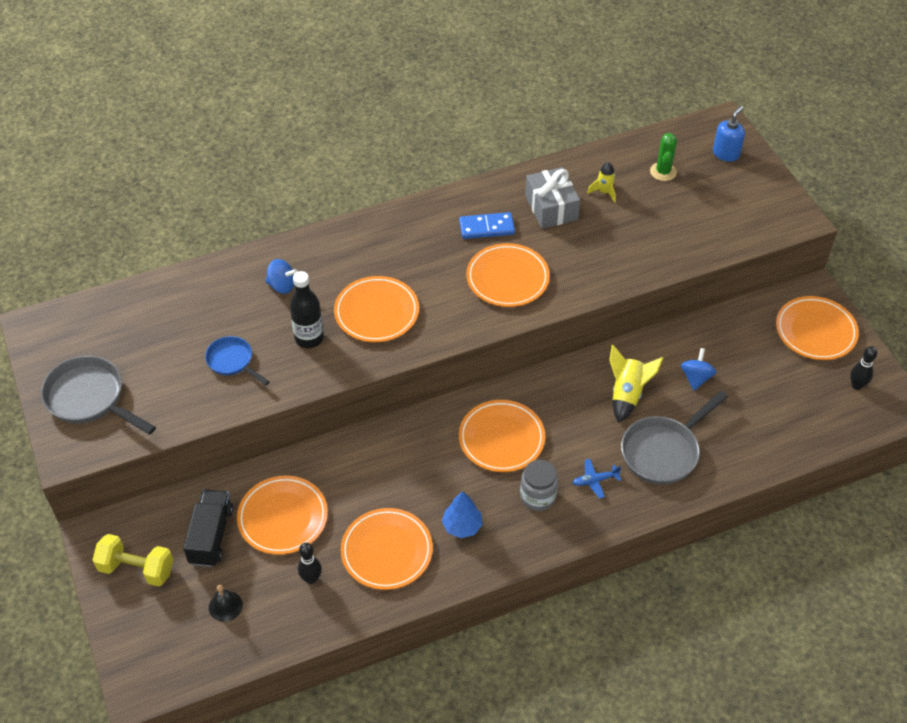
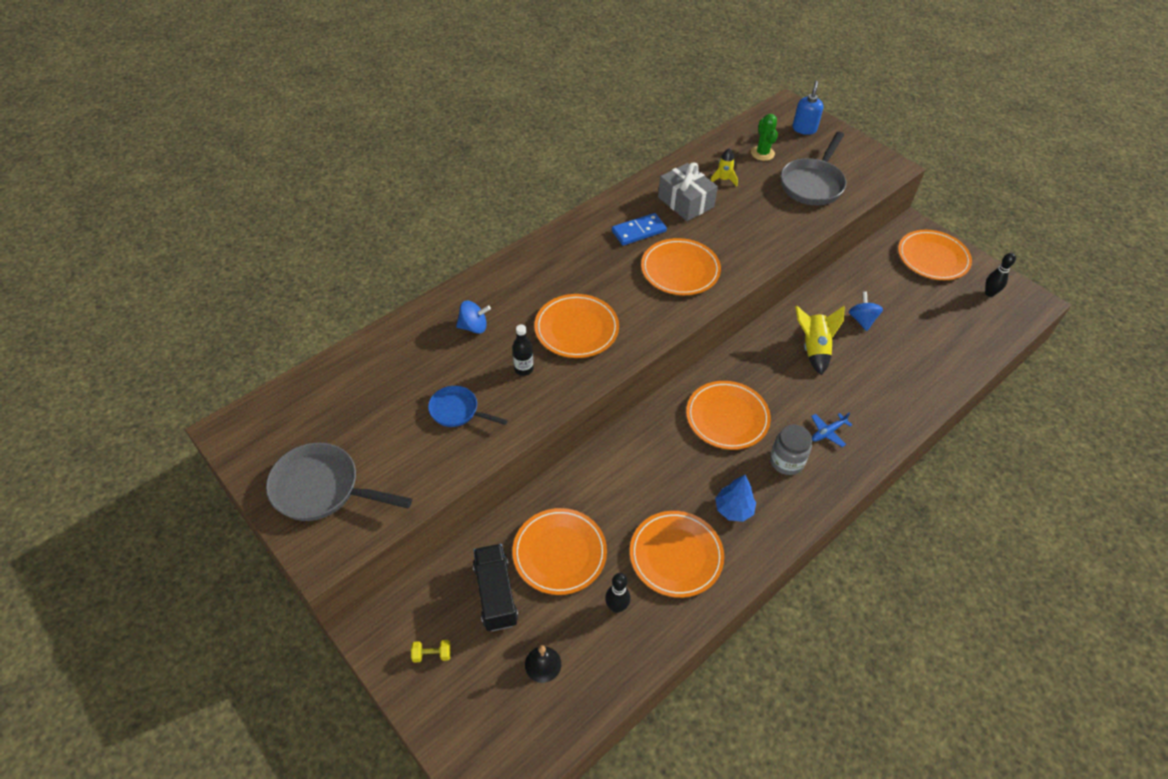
camera: 20 degrees left, 0 degrees up
yellow dumbbell [93,534,173,587] -> yellow dumbbell [411,640,451,663], size x0.48
black bottle [290,271,324,348] -> black bottle [512,325,533,376], size x0.65
grey pan [621,391,728,485] -> grey pan moved to [781,132,846,205]

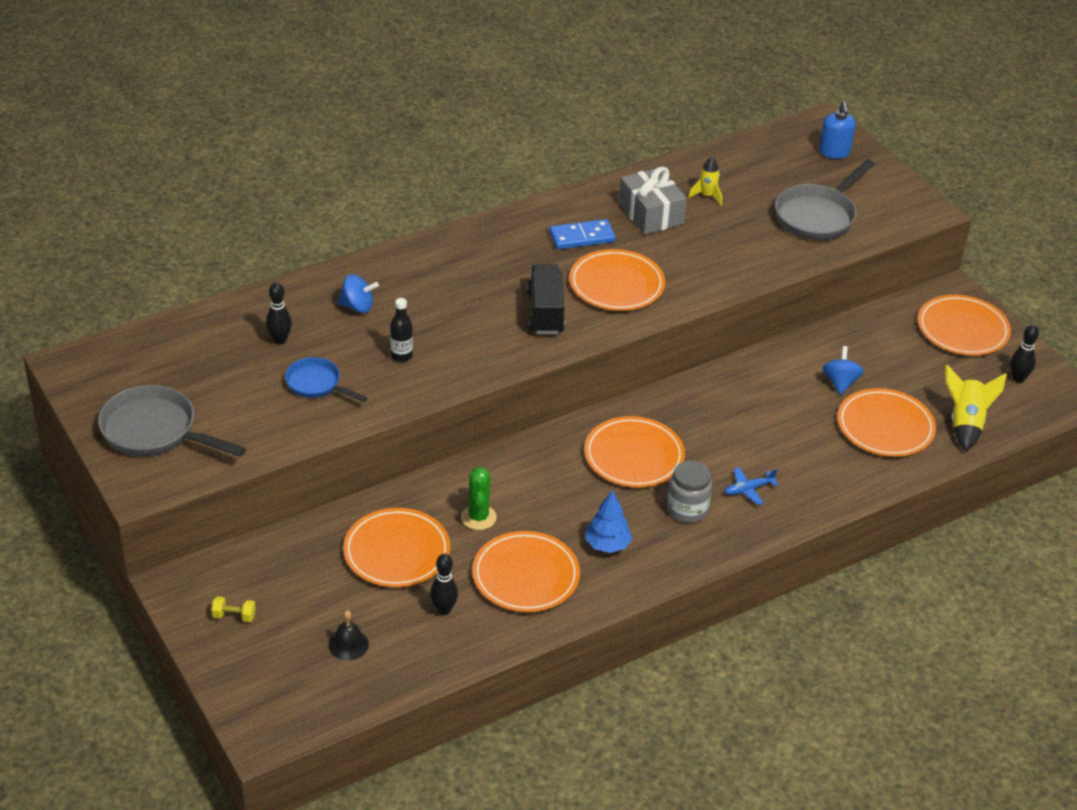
camera: 10 degrees right, 10 degrees down
black truck [473,544,518,631] -> black truck moved to [527,264,565,334]
orange plate [534,294,619,358] -> orange plate moved to [837,388,936,457]
green cactus [751,114,778,161] -> green cactus moved to [461,467,497,530]
blue soap dispenser [793,81,823,135] -> blue soap dispenser turned 150 degrees clockwise [819,101,856,159]
yellow rocket [795,306,845,375] -> yellow rocket moved to [945,365,1007,451]
none -> black bowling pin [266,282,292,344]

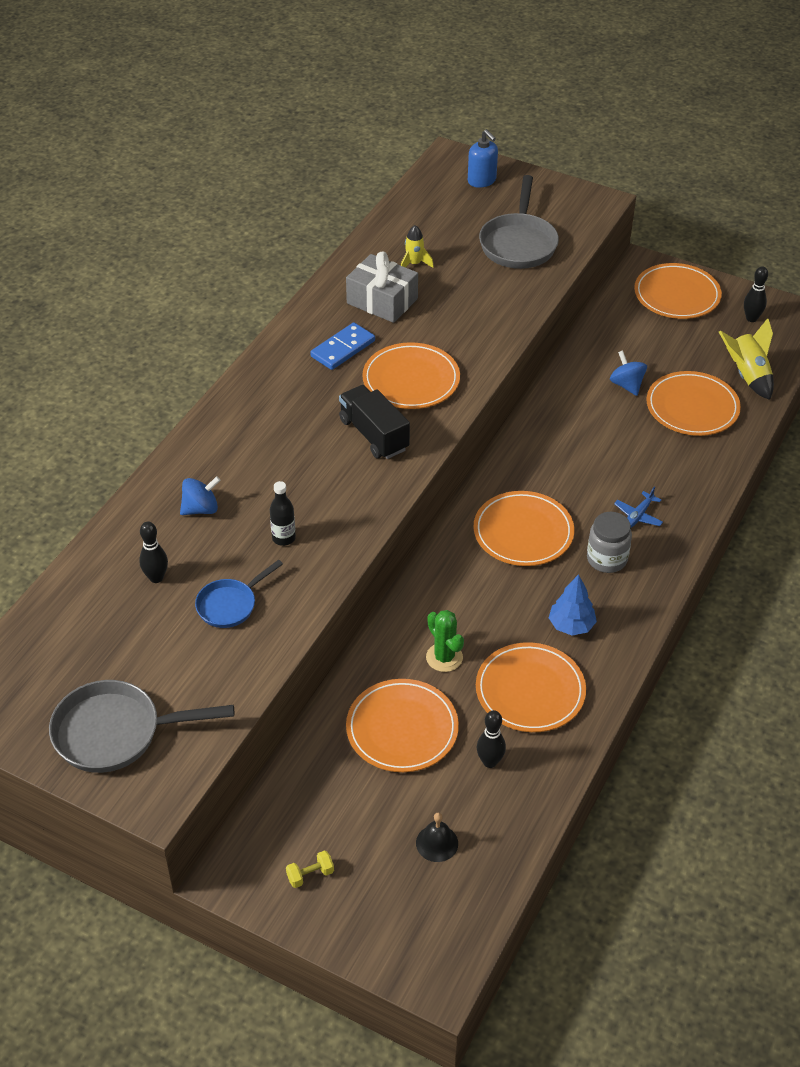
camera: 30 degrees left, 5 degrees up
blue pan [285,357,367,402] -> blue pan turned 45 degrees counterclockwise [195,560,283,628]

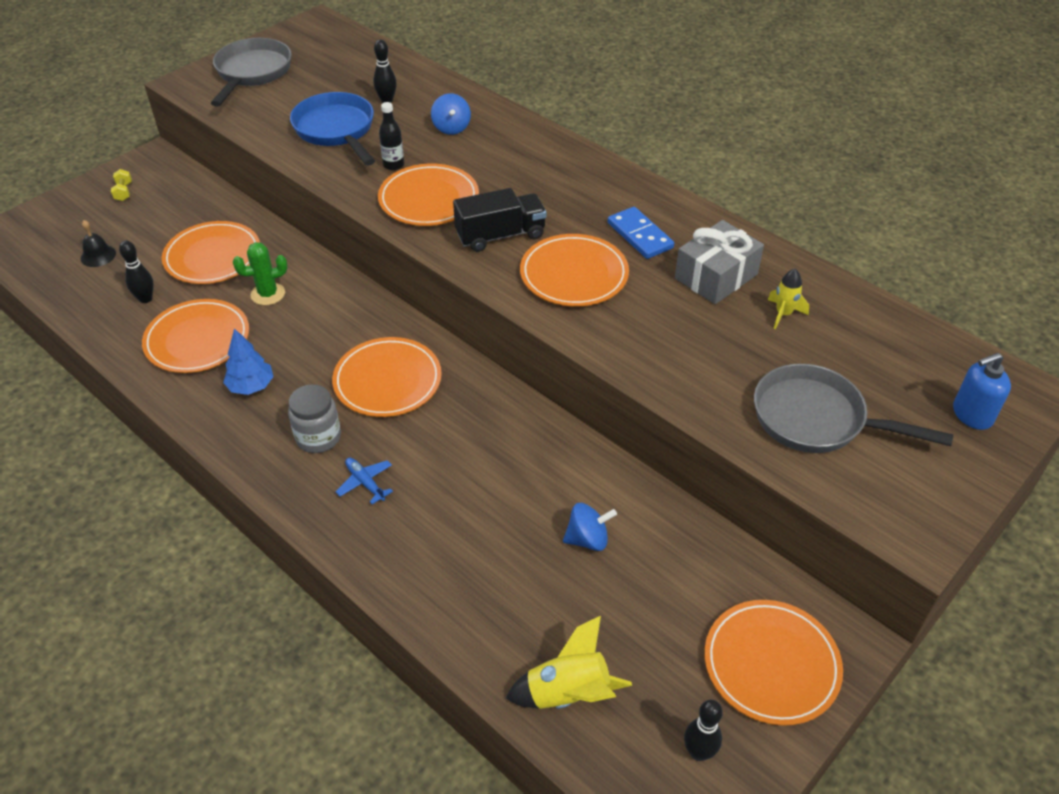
camera: 105 degrees right, 0 degrees up
blue pan [195,560,283,628] -> blue pan [290,92,375,165], size x1.67
orange plate [646,371,741,436] -> orange plate moved to [378,163,479,226]

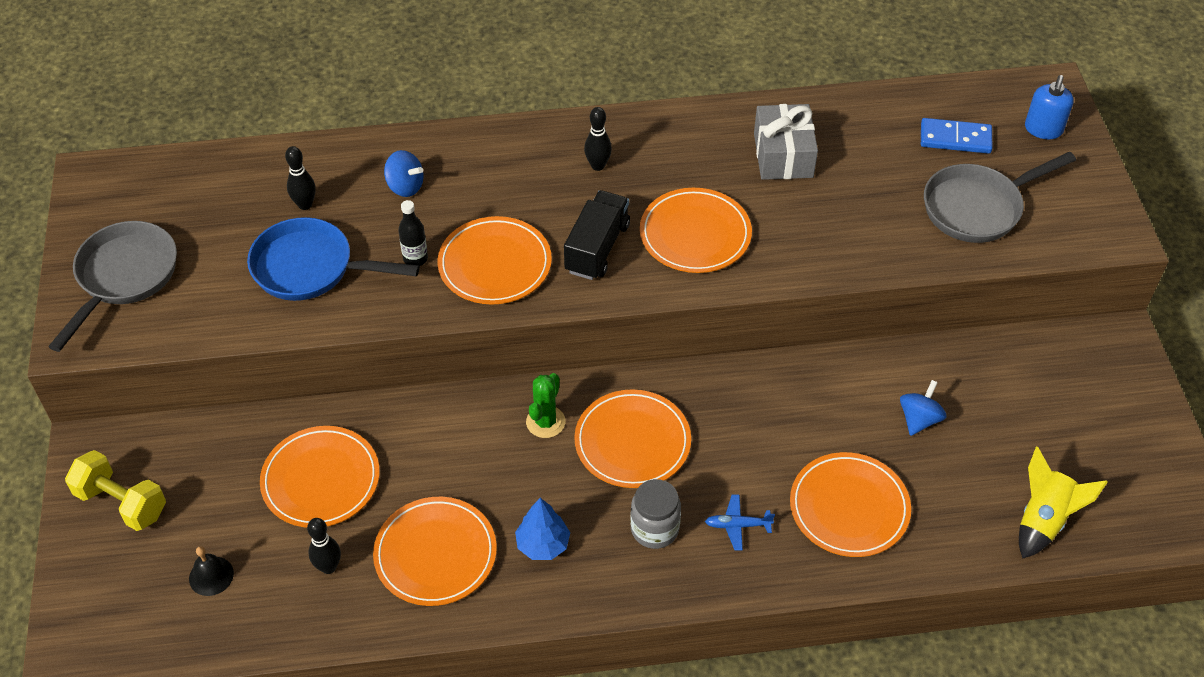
camera: 50 degrees left, 5 degrees up
yellow dumbbell [111,169,132,201] -> yellow dumbbell [65,450,166,531], size x2.09
grey pan [211,38,292,107] -> grey pan turned 60 degrees clockwise [48,221,177,352]
green cactus [233,242,287,305] -> green cactus moved to [526,373,565,438]
blue domino [608,207,674,259] -> blue domino moved to [921,118,993,154]
black bowling pin [684,700,723,761] -> black bowling pin moved to [584,107,612,171]
orange plate [704,600,843,726] -> orange plate moved to [790,452,911,557]
yellow rocket [768,269,809,329] -> none

